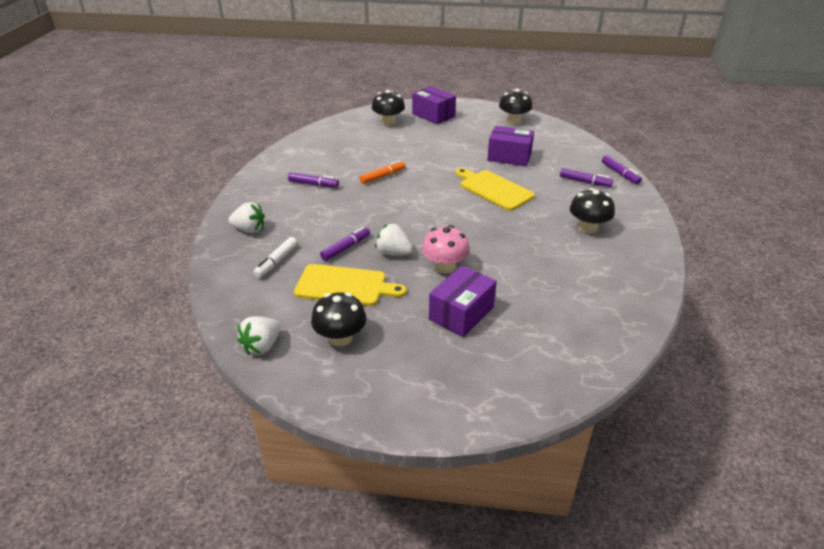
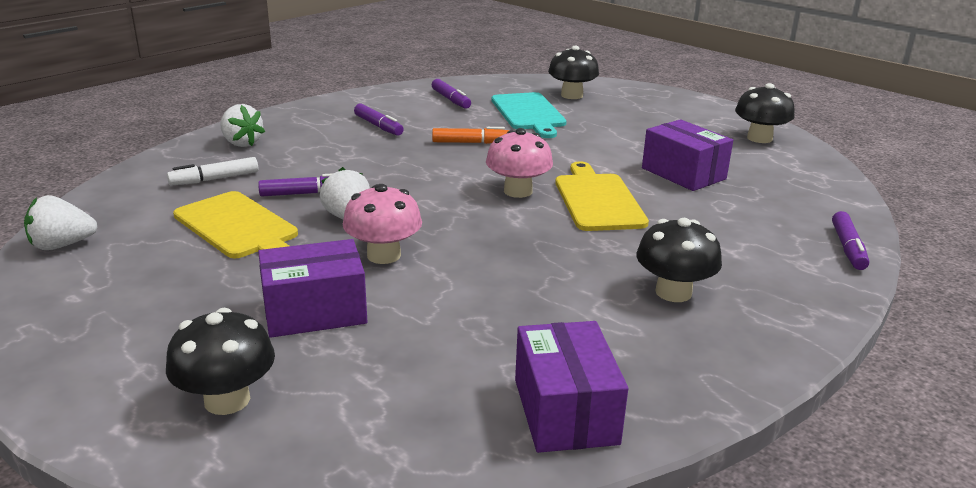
camera: 35 degrees right, 10 degrees down
black mushroom [311,293,366,347] -> black mushroom moved to [166,308,275,415]
purple box [412,86,456,124] -> purple box moved to [515,321,628,453]
purple marker [560,168,613,187] -> purple marker moved to [432,79,471,109]
none -> pink mushroom [486,128,553,198]
none -> turquoise cutting board [491,92,566,138]

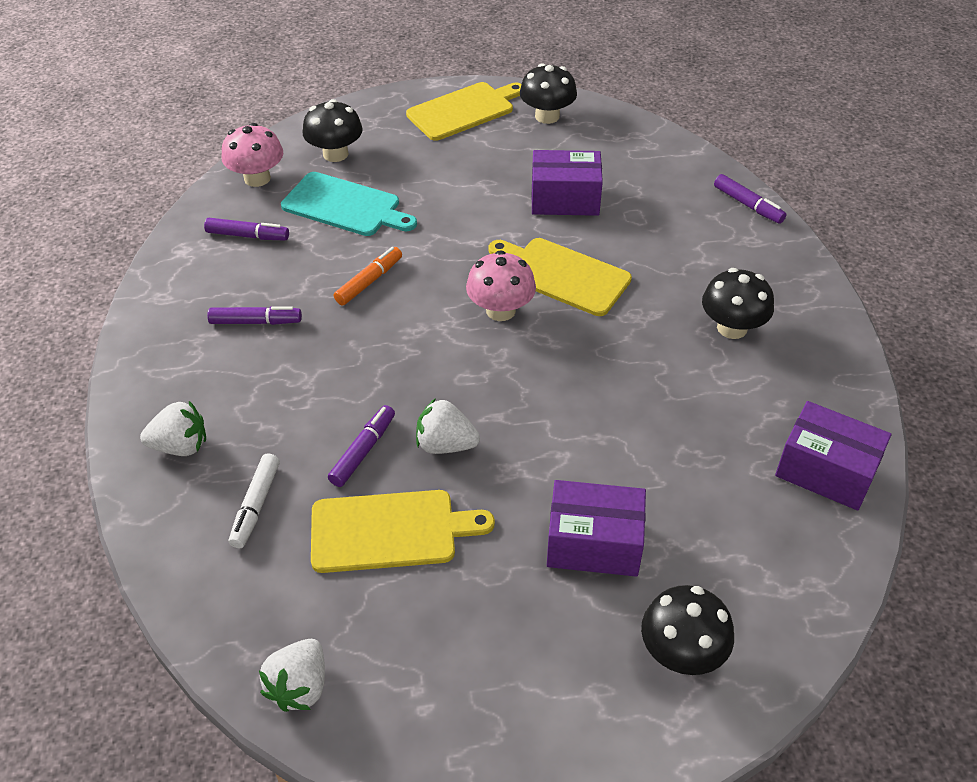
camera: 50 degrees left, 20 degrees up
purple box [258,239,367,338] -> purple box turned 75 degrees clockwise [547,480,646,577]
pink mushroom [343,184,422,264] -> pink mushroom moved to [222,123,283,187]
none -> yellow cutting board [406,82,521,141]

